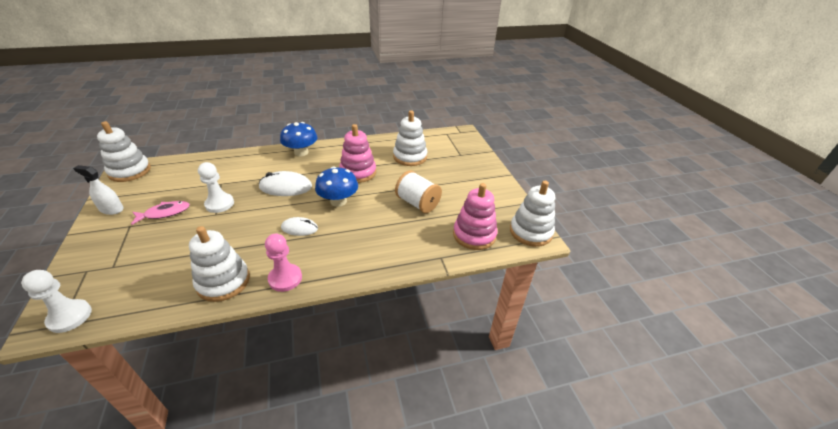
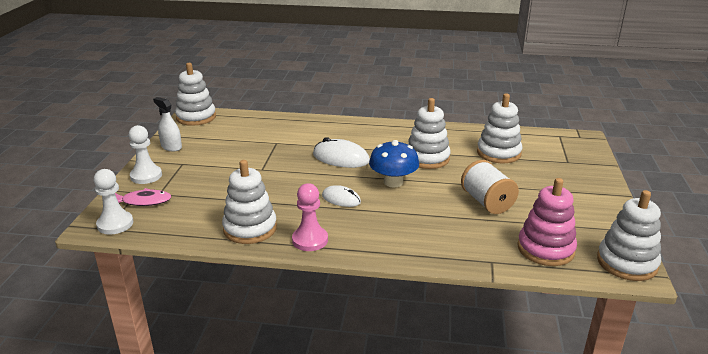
camera: 25 degrees right, 10 degrees down
pink fish [131,201,190,225] -> pink fish moved to [115,188,171,206]
white pawn [198,162,234,213] -> white pawn moved to [129,125,162,184]
blue mushroom [280,122,318,156] -> none
pink stacking toy [339,124,376,183] -> white stacking toy [407,98,451,169]

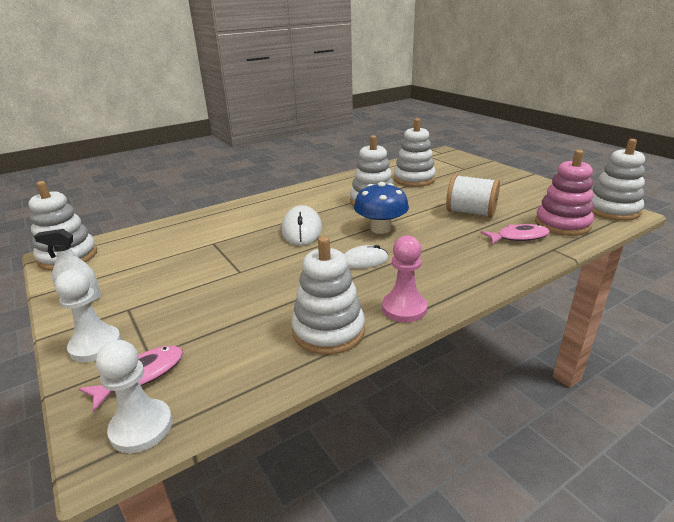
camera: 40 degrees left, 0 degrees up
white mouse [313,137,370,168] -> white mouse turned 75 degrees counterclockwise [282,205,322,246]
none -> pink fish [481,224,550,244]

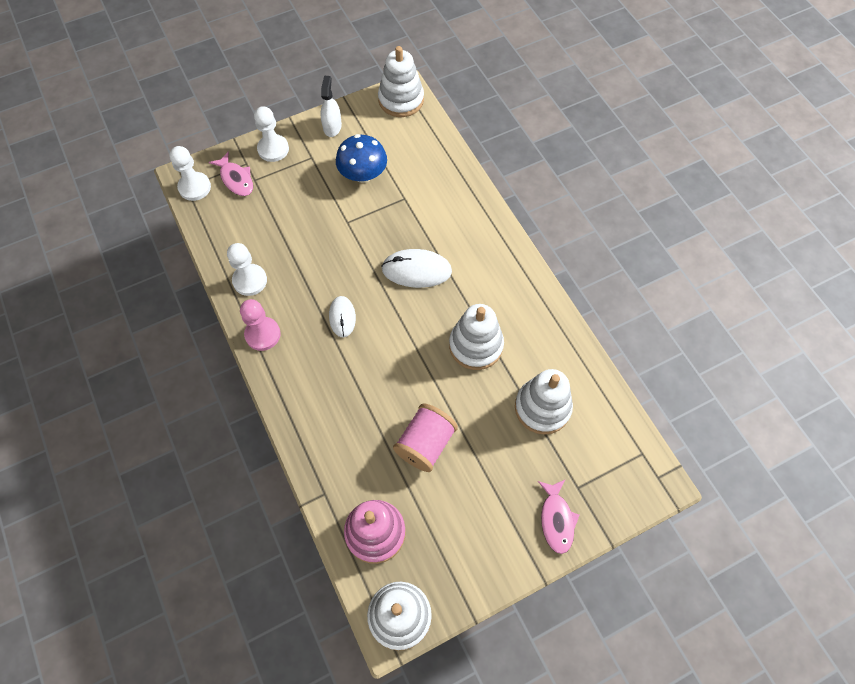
camera: 95 degrees right, 35 degrees up
white stacking toy [291,236,365,355] -> white pawn [227,243,267,296]
blue mushroom [354,182,409,234] -> blue mushroom moved to [336,134,387,183]
white spool [446,174,500,218] -> pink spool [393,403,458,472]
pink fish [481,224,550,244] -> pink fish moved to [538,480,580,554]

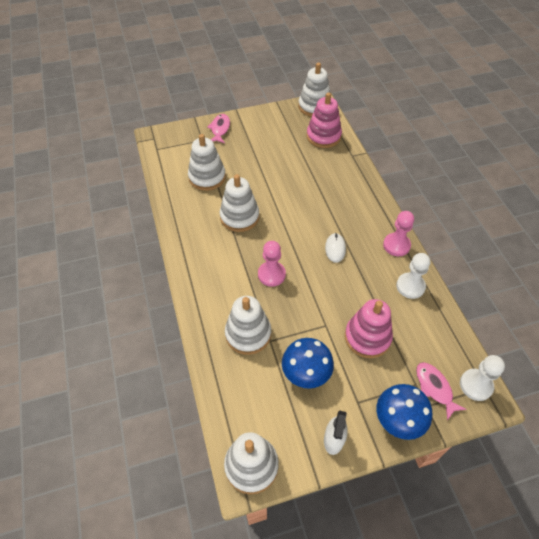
camera: 170 degrees left, 10 degrees down
white pawn [254,106,289,162] -> blue mushroom [377,384,432,440]
white mouse [381,249,452,288] -> pink pawn [258,241,286,287]
pink spool [393,403,458,472] -> none
none -> white stacking toy [225,296,271,355]
none -> pink stacking toy [345,299,393,358]

